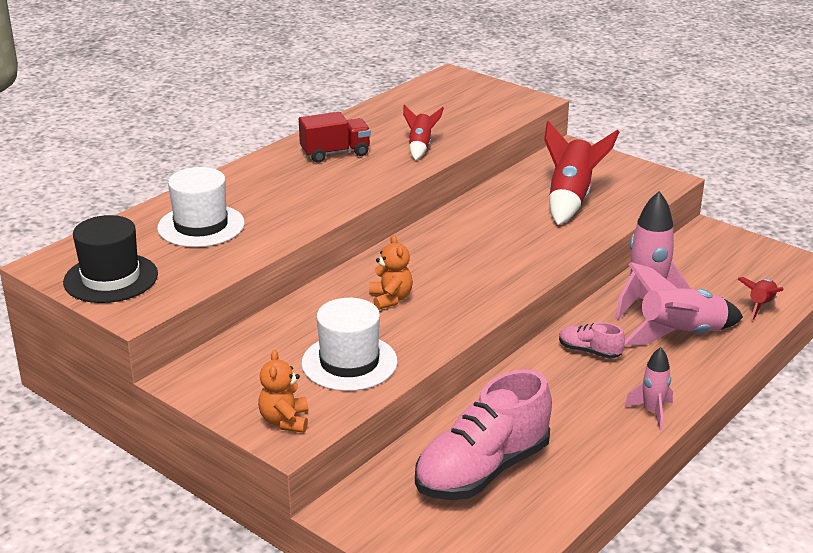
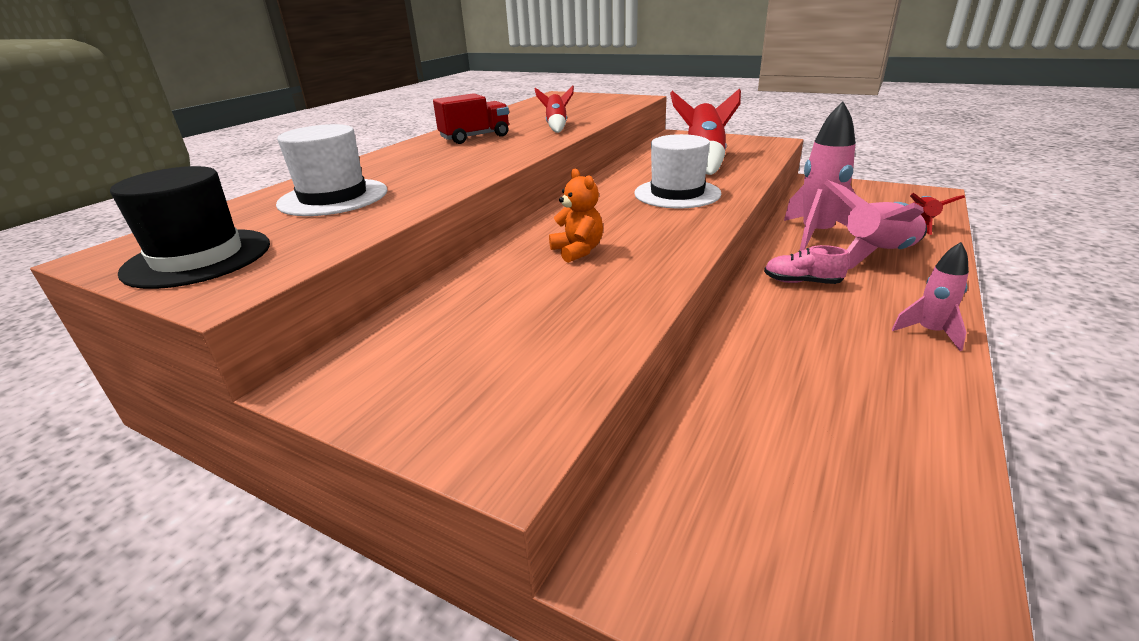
camera: 10 degrees left, 0 degrees up
orange teddy bear [258,350,308,433] -> none
white hat [301,298,398,391] -> white hat moved to [634,134,721,208]
pink shoe [415,369,552,500] -> none

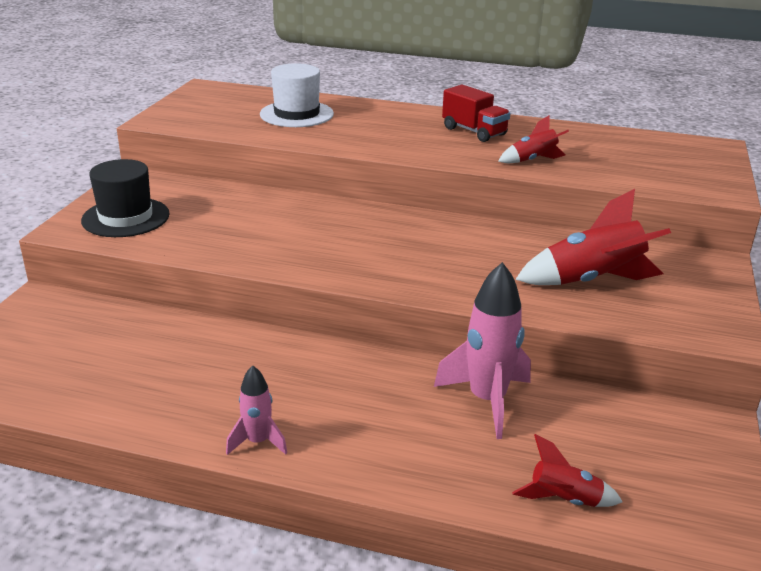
camera: 75 degrees right, 0 degrees up
black hat [110,166,270,289] -> black hat moved to [81,159,170,237]
orange teddy bear [549,169,603,263] -> none
white hat [634,134,721,208] -> none
pink shoe [764,245,850,284] -> none
pink rocket [824,180,927,269] -> none

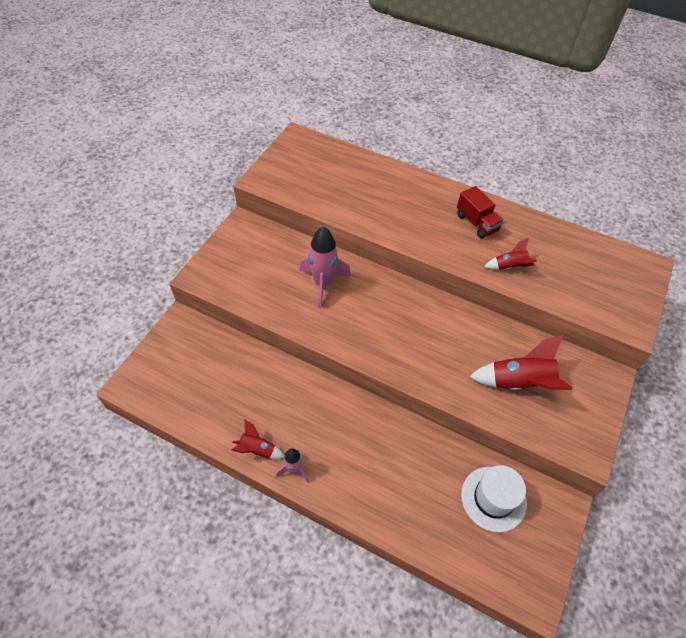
camera: 10 degrees right, 25 degrees up
black hat [81,159,170,237] -> none
white hat [260,63,334,127] -> white hat moved to [461,465,527,533]
pink rocket [434,262,531,439] -> pink rocket moved to [299,227,351,308]
red rocket [512,434,623,507] -> red rocket moved to [231,419,284,459]

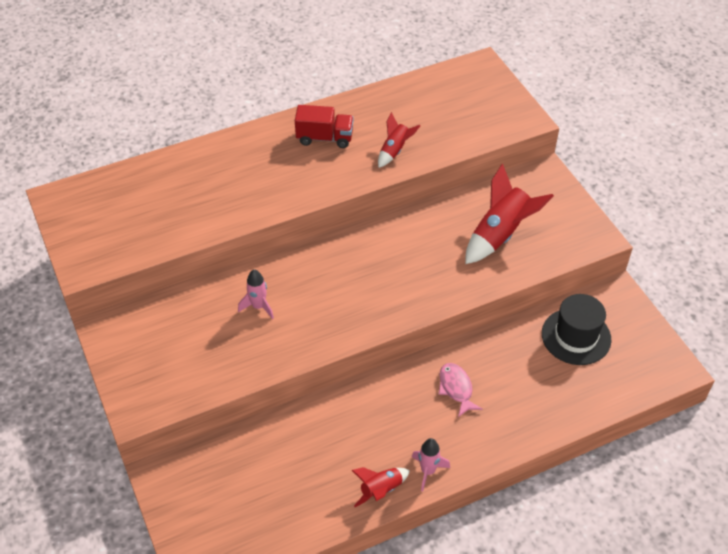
camera: 50 degrees left, 5 degrees down
pink rocket [299,227,351,308] -> pink rocket [238,269,274,319], size x0.56
white hat [461,465,527,533] -> black hat [542,294,611,365]
none -> pink fish [439,363,483,417]

